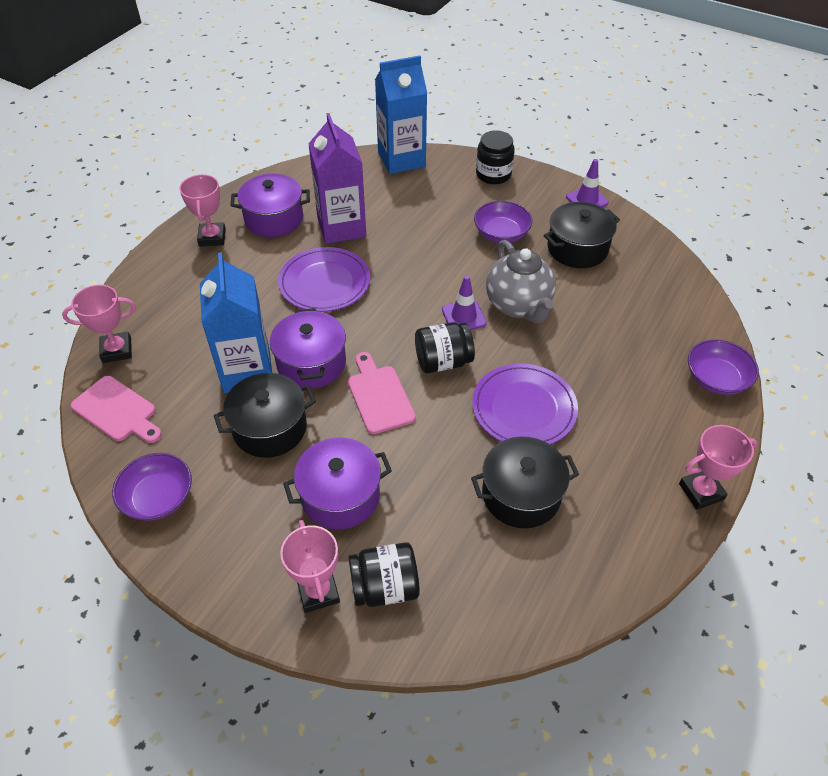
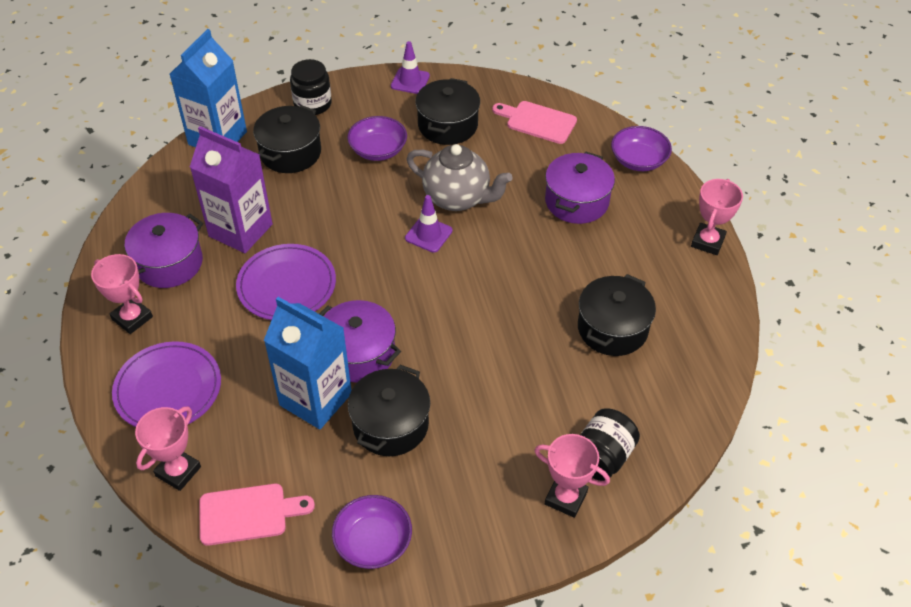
camera: 45 degrees left, 0 degrees up
purple pot [283,437,392,530] -> purple pot moved to [545,152,615,224]
pink cutting board [348,352,416,434] -> pink cutting board moved to [492,101,577,144]
black jar [415,322,475,373] -> none
purple plate [472,363,578,445] -> purple plate moved to [112,341,221,427]
none -> black pot [253,105,321,173]

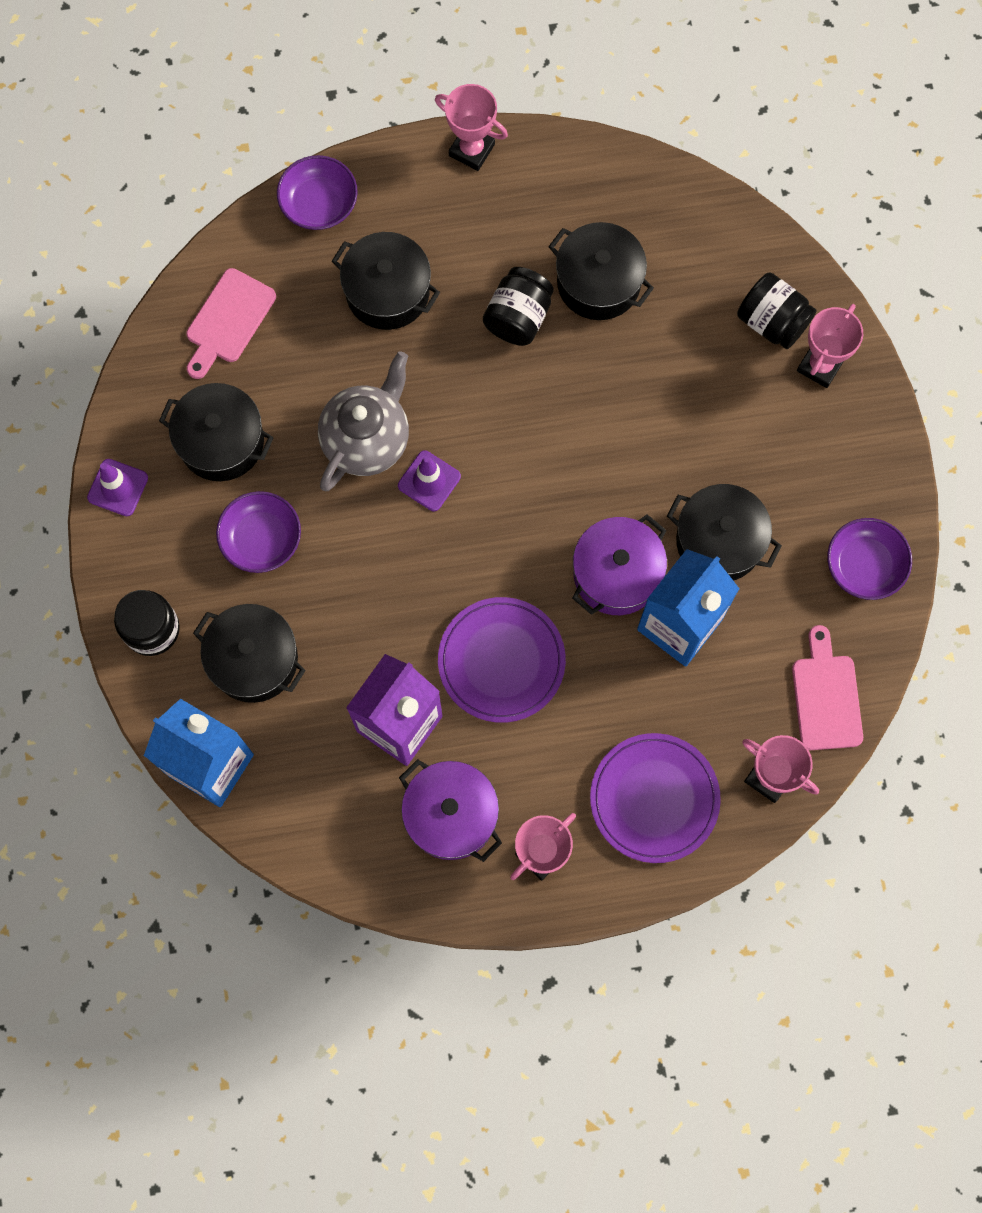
camera: 85 degrees left, 25 degrees up
purple pot [545,152,615,224] -> black pot [332,232,440,330]
none -> black jar [483,267,554,346]

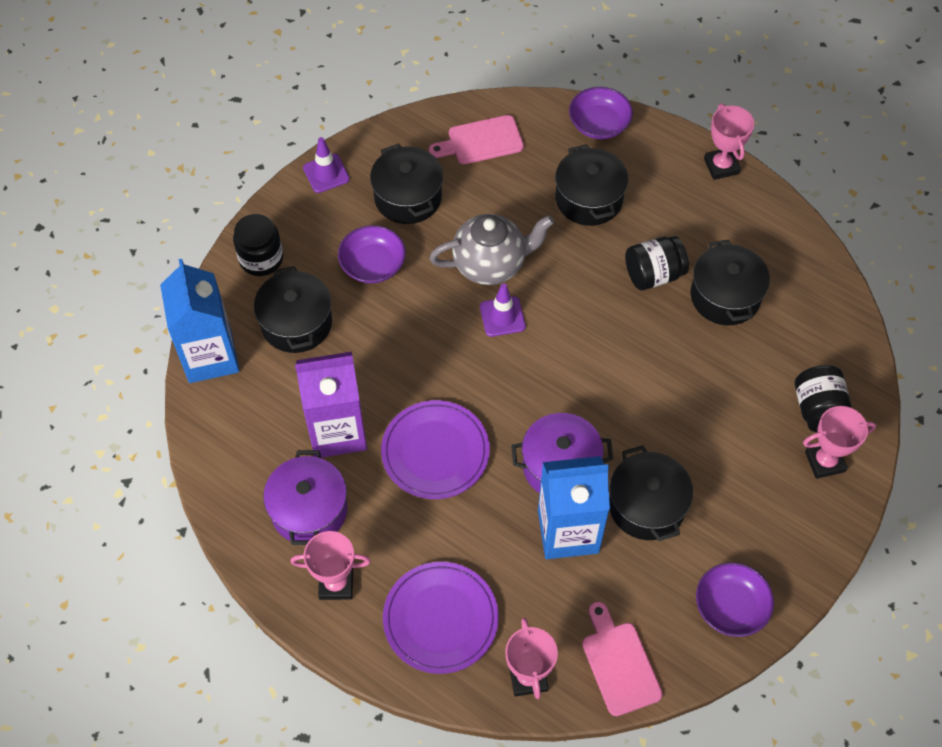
camera: 45 degrees right, 15 degrees down
pink cutting board [792,625,863,750] -> pink cutting board turned 60 degrees counterclockwise [582,602,663,716]

